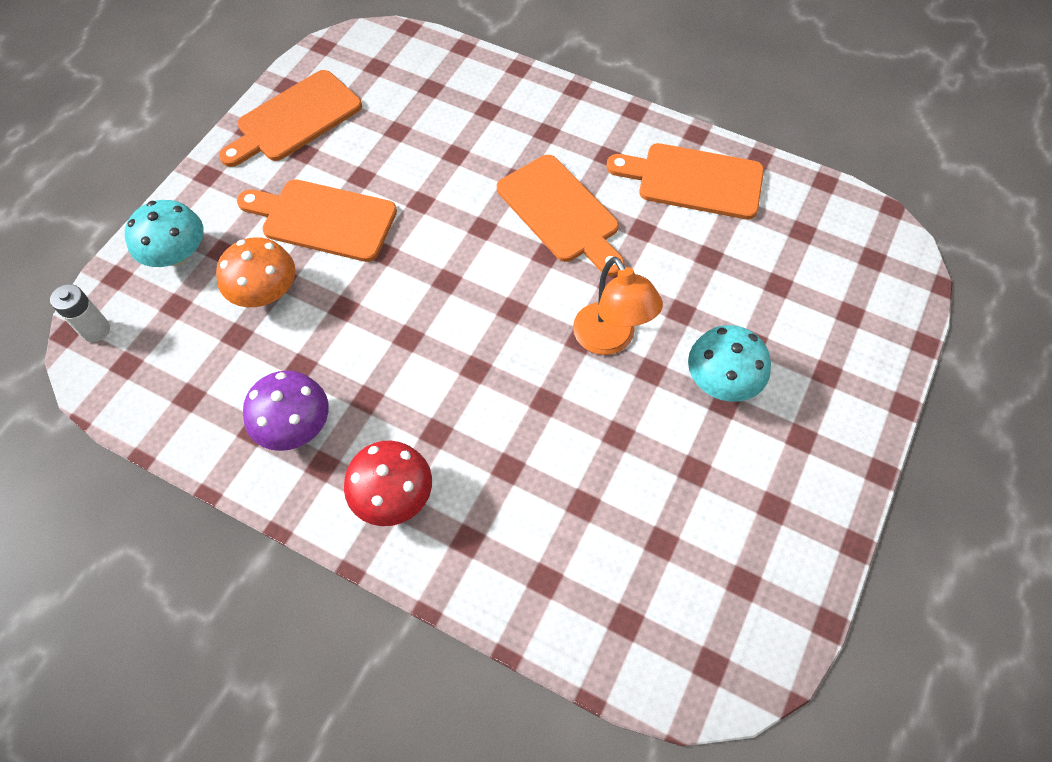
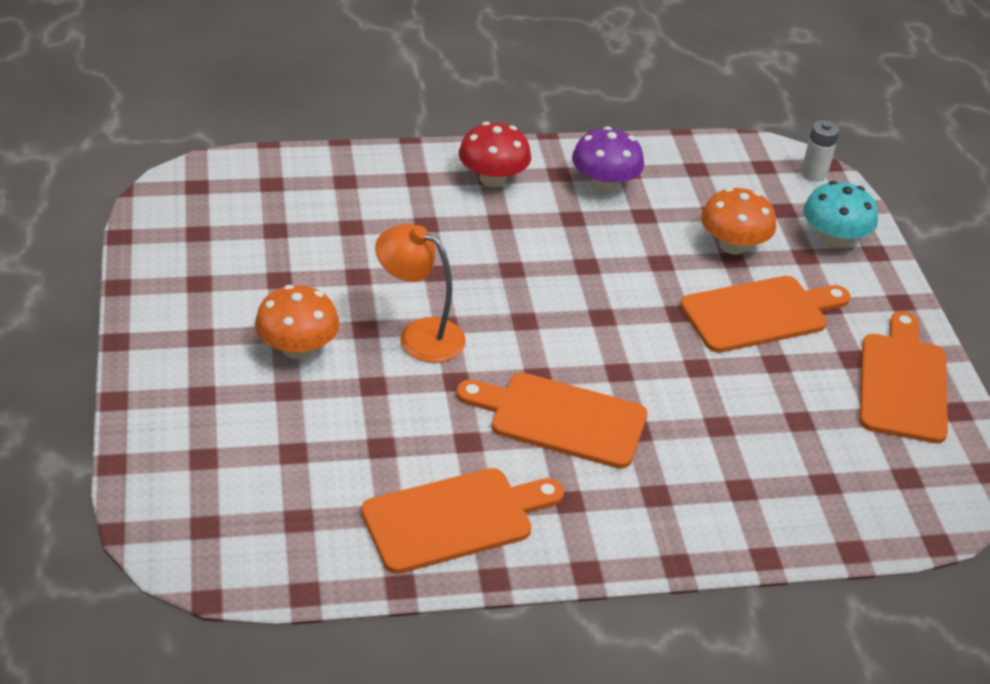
camera: 140 degrees right, 20 degrees down
turquoise mushroom [688,325,771,402] -> orange mushroom [255,285,339,359]

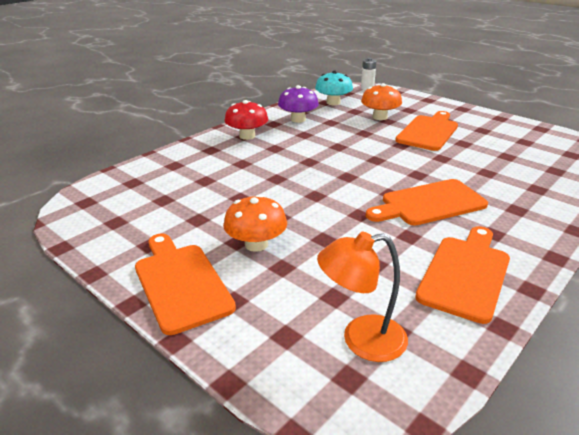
camera: 35 degrees left, 10 degrees down
orange lamp [375,224,466,363] -> orange lamp moved to [317,232,408,362]
turquoise mushroom [803,181,878,248] -> turquoise mushroom moved to [315,71,353,105]
orange cutting board [859,311,948,443] -> orange cutting board moved to [135,234,236,335]

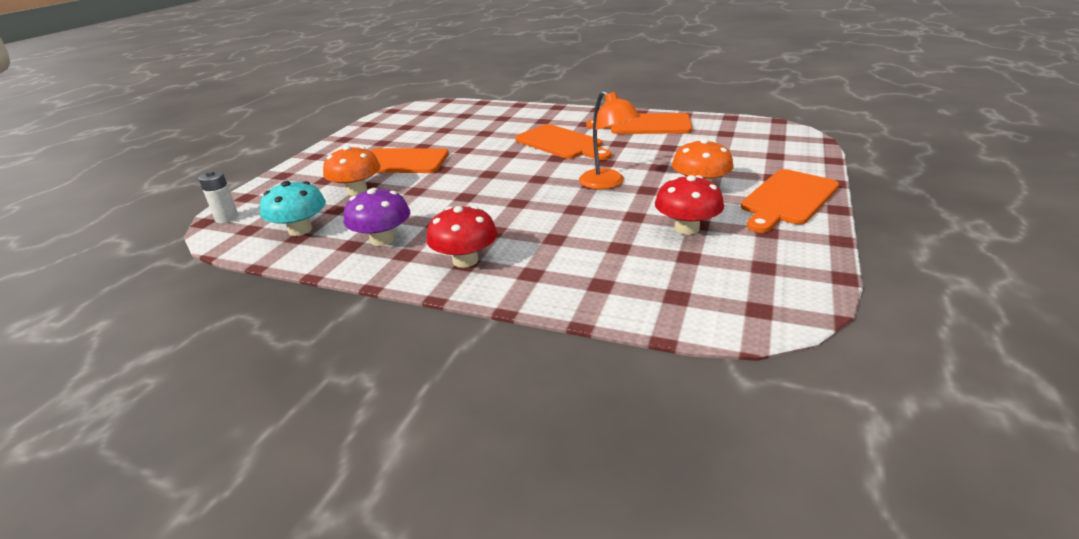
camera: 110 degrees left, 0 degrees up
orange lamp [317,232,408,362] -> orange lamp moved to [579,90,641,189]
none -> red mushroom [655,175,724,235]

